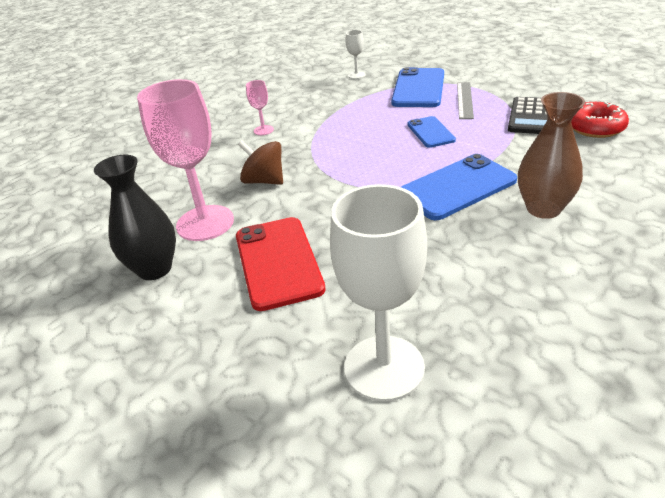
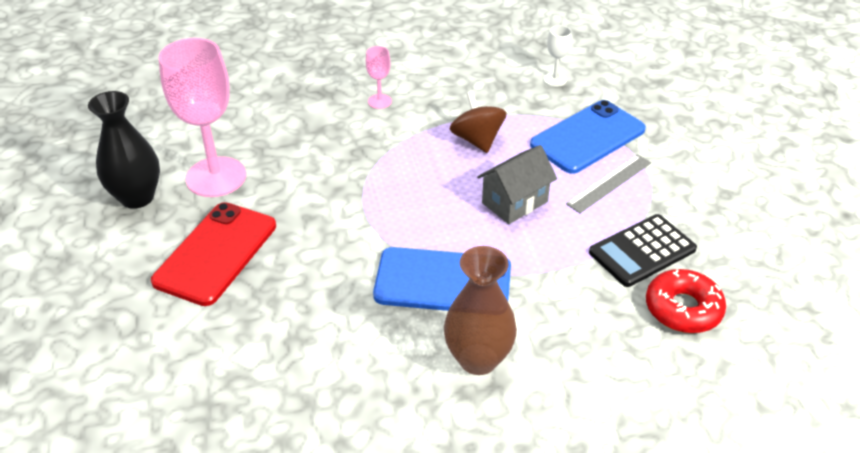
camera: 35 degrees right, 5 degrees up
brown spinning top [238,140,283,185] -> brown spinning top moved to [450,91,506,153]
white goblet [330,184,427,401] -> none
blue phone [407,116,456,148] -> grey house [477,145,557,224]

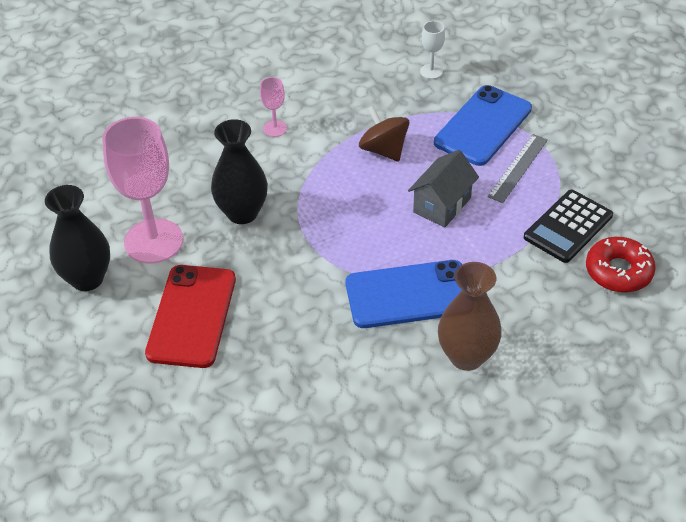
camera: 15 degrees left, 5 degrees up
none -> black vase [211,119,268,224]

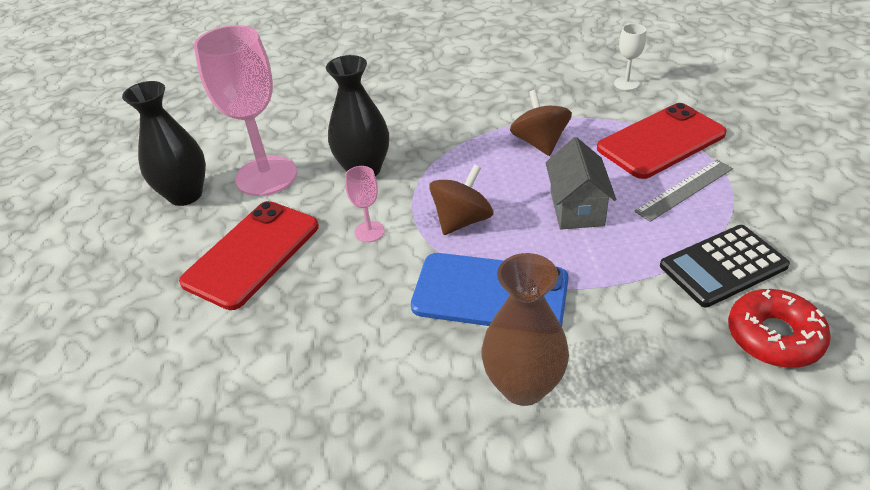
camera: 25 degrees right, 5 degrees down
pink goblet [260,77,287,137] -> pink goblet moved to [345,166,385,242]
grey house [408,150,479,228] -> grey house turned 60 degrees counterclockwise [545,137,616,229]
blue phone [434,85,532,166] -> red phone [597,103,727,179]
none -> brown spinning top [429,164,494,235]

